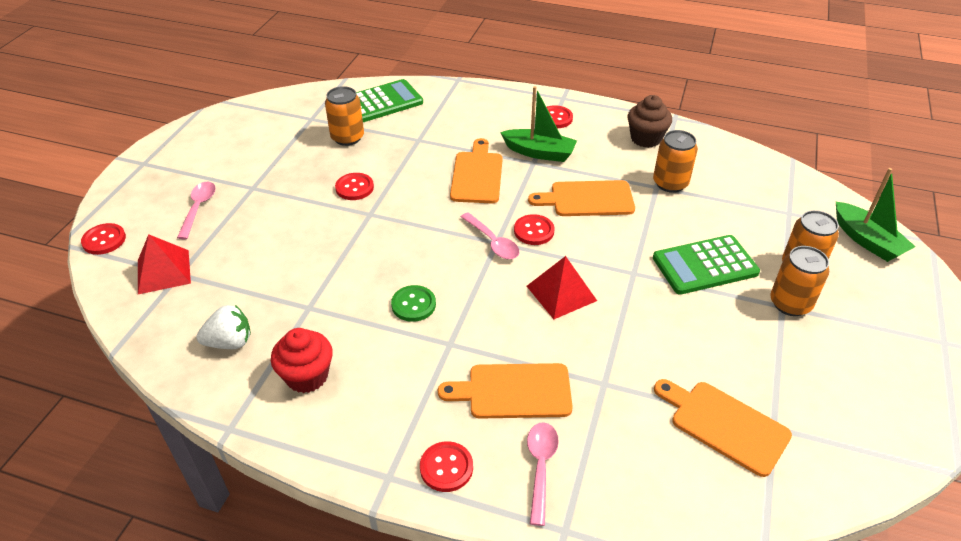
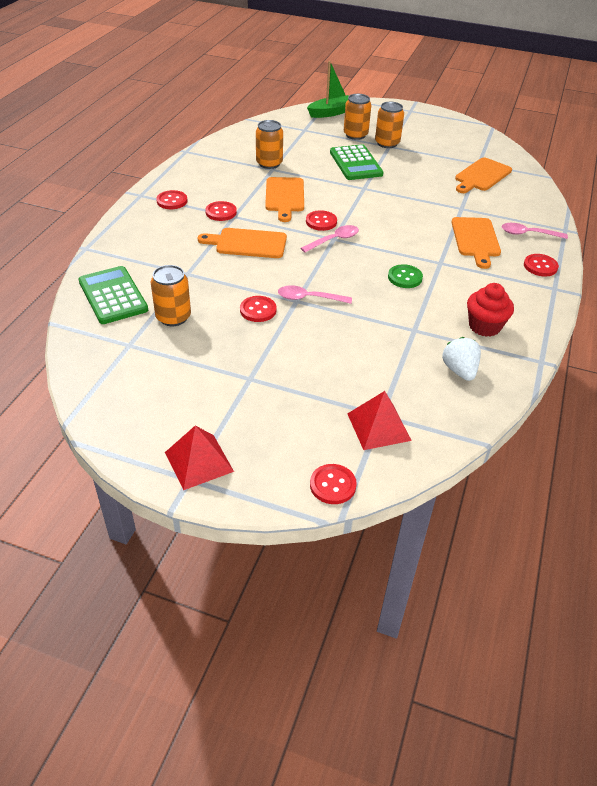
camera: 90 degrees left, 0 degrees up
pink spoon [177,182,216,239] -> pink spoon moved to [278,285,352,304]
green boat [500,86,577,162] -> red button [205,201,237,221]
red pyramid [527,256,597,319] -> red pyramid moved to [165,426,234,490]
brown cupcake [628,95,672,148] -> none

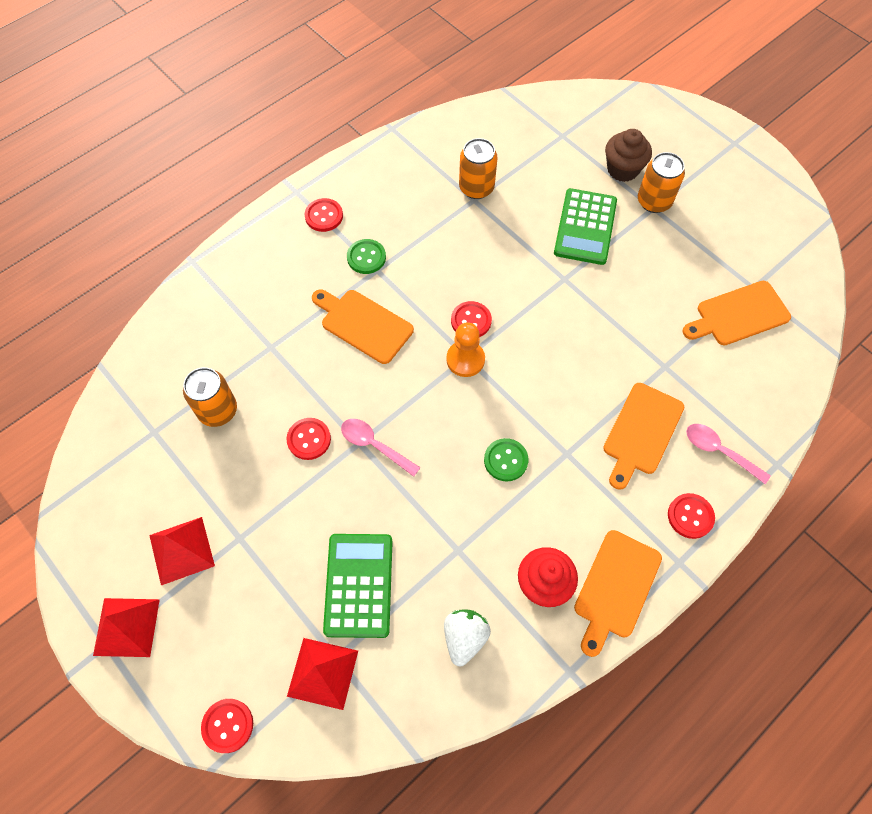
camera: 30 degrees right, 20 degrees up
green calculator [79,266,148,324] -> green calculator moved to [323,534,393,638]
red button [205,201,237,221] -> green button [347,239,386,274]
orange cutting board [265,177,304,222] -> orange cutting board moved to [574,530,662,657]
pink spoon [301,225,359,252] -> orange pawn [446,322,485,377]
green boat [307,61,349,118] -> none
orange can [344,94,371,140] -> brown cupcake [605,129,652,182]
none -> red pyramid [149,517,215,585]

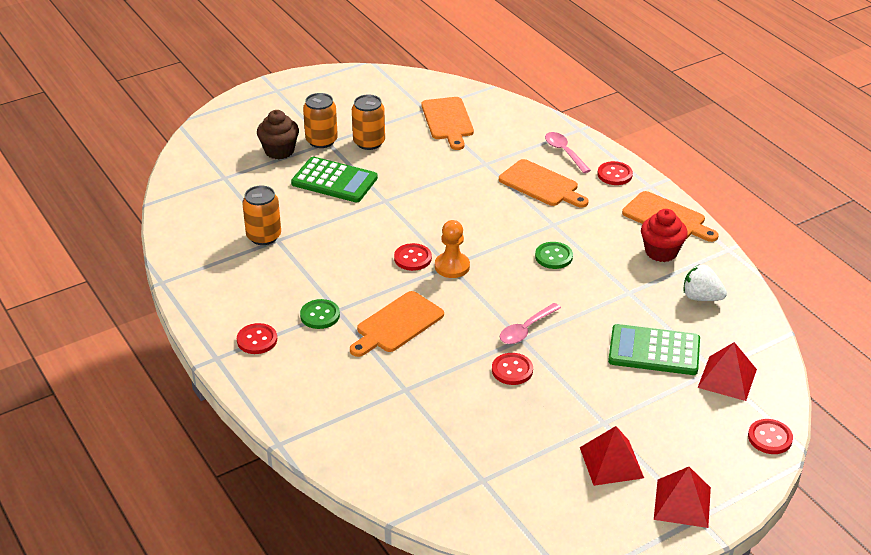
camera: 80 degrees left, 25 degrees down
orange can [183,367,237,427] -> orange can moved to [352,94,385,150]
pink spoon [686,424,771,484] -> pink spoon turned 105 degrees clockwise [545,132,591,173]

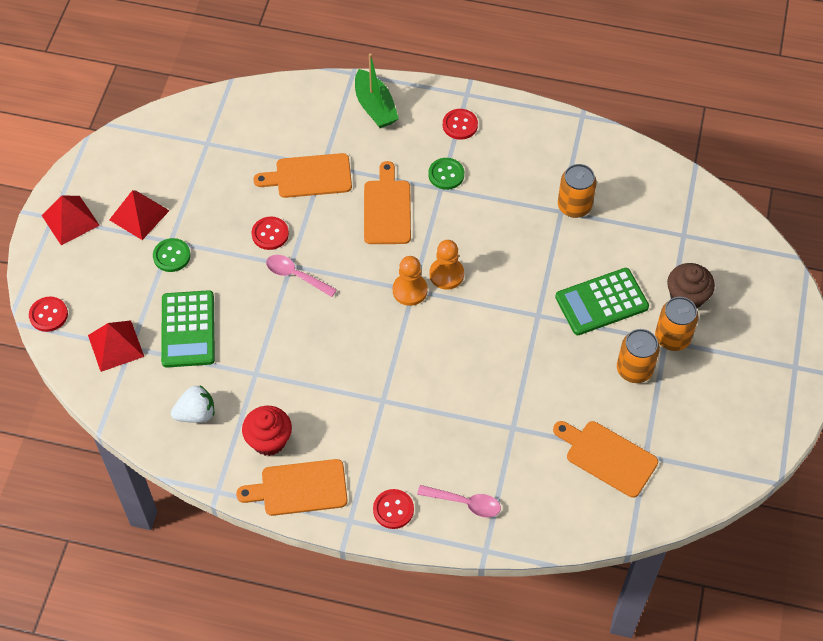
camera: 135 degrees right, 20 degrees up
red button [394,243,432,271] -> orange pawn [429,240,464,290]
orange cutting board [499,159,589,208] -> orange cutting board moved to [253,153,352,198]
pink spoon [500,303,561,344] -> pink spoon turned 60 degrees counterclockwise [266,255,337,297]
green button [535,242,573,269] -> green button moved to [153,238,191,272]
green calculator [608,324,700,375] -> green calculator turned 120 degrees clockwise [161,290,215,368]
none -> green boat [355,53,399,128]

